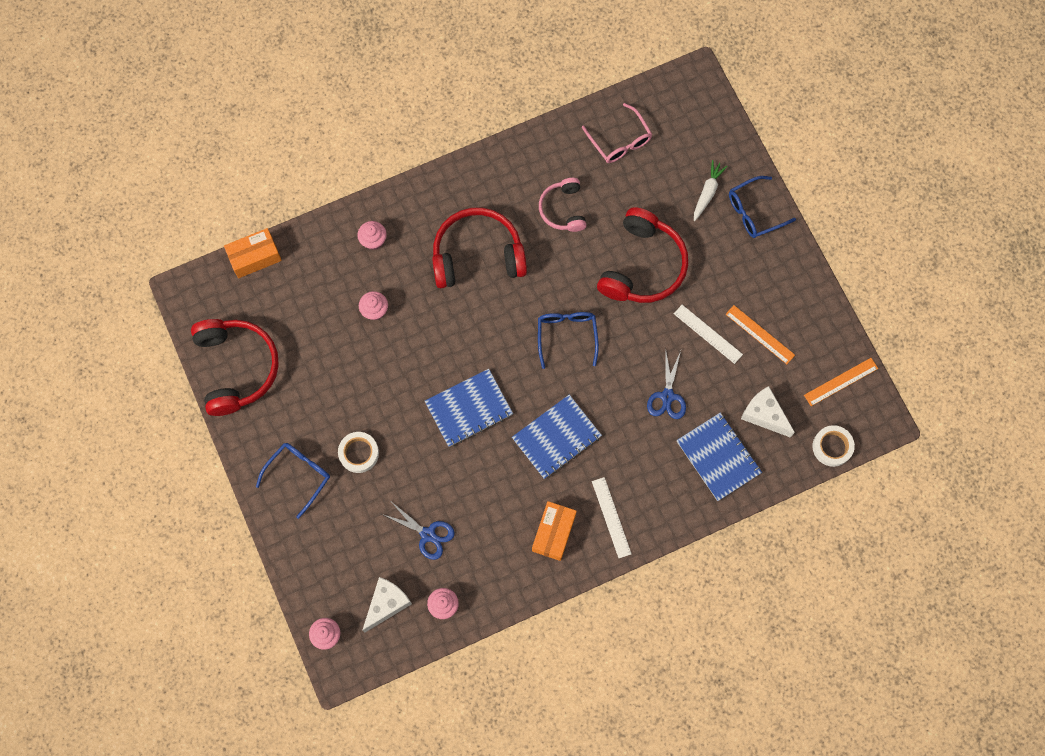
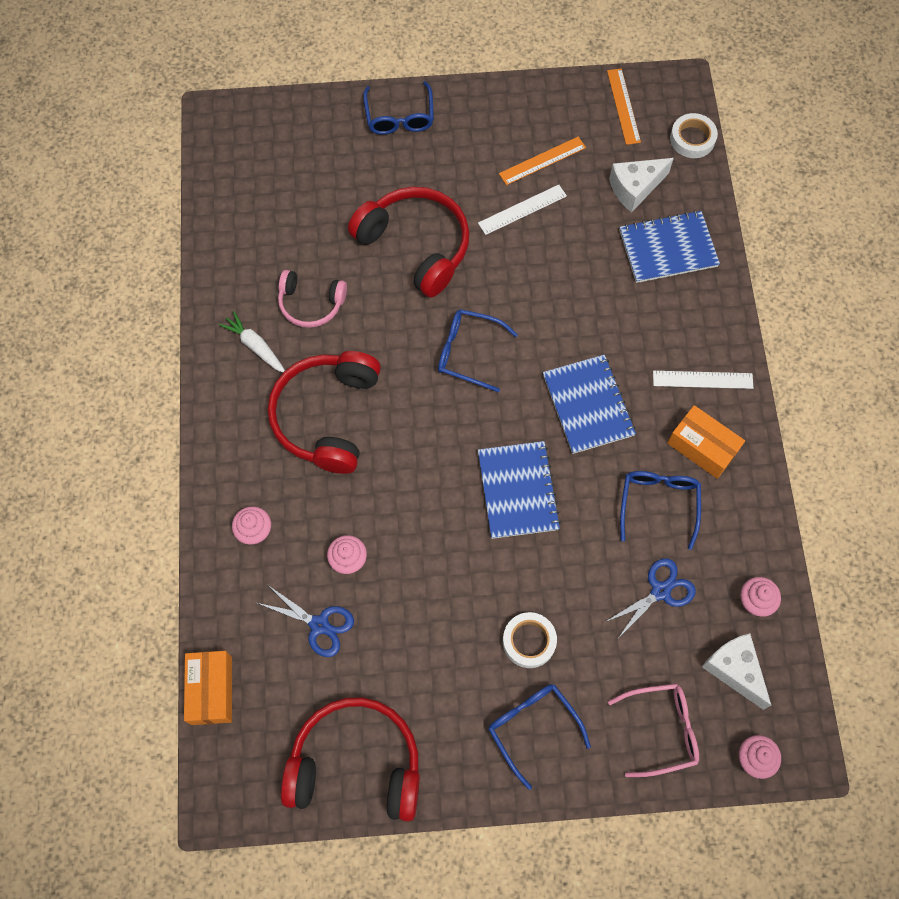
camera: 70 degrees left, 5 degrees down
pink glasses [582,103,652,163] -> pink glasses moved to [608,683,699,777]
blue scissors [647,351,686,419] -> blue scissors moved to [258,585,354,657]
white carrot [694,160,728,221] -> white carrot moved to [219,311,285,372]
none -> blue glasses [620,471,701,550]

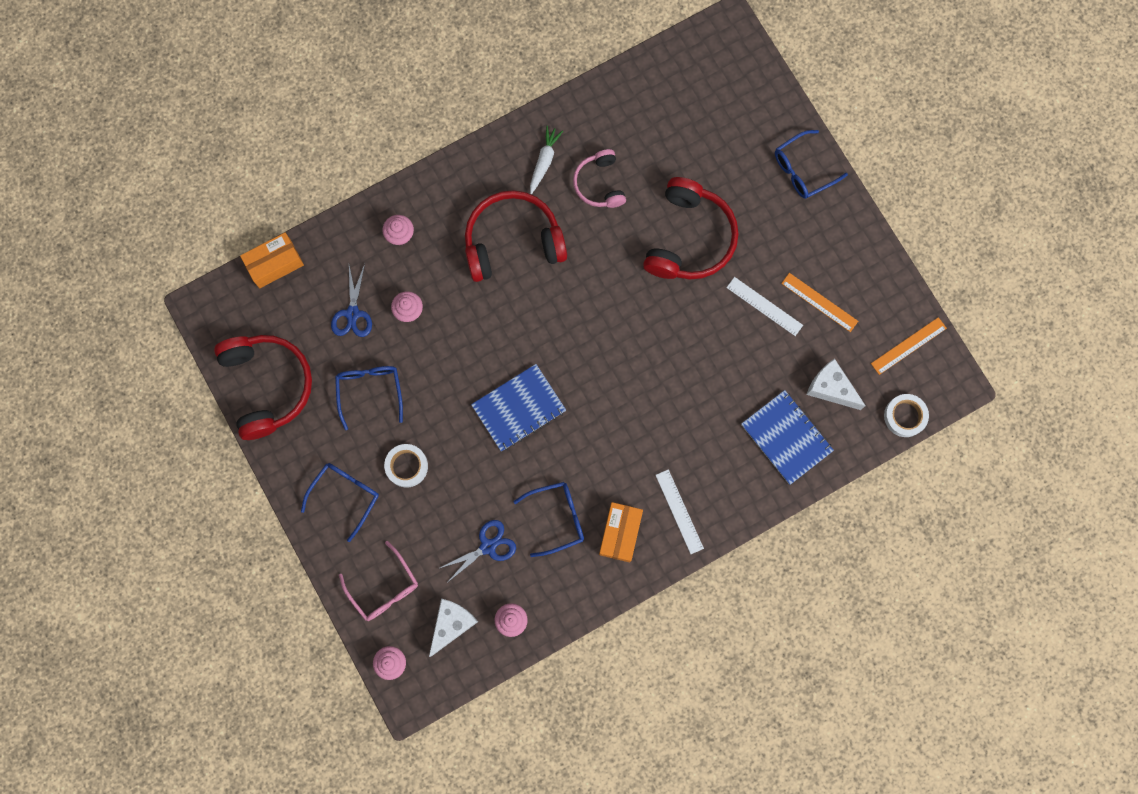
camera: 65 degrees right, 10 degrees up
blue glasses [438,309,518,392] -> blue glasses moved to [335,366,403,430]
blue notebook [543,355,636,454] -> none
blue scissors [605,558,696,637] -> blue scissors turned 60 degrees counterclockwise [438,520,516,583]

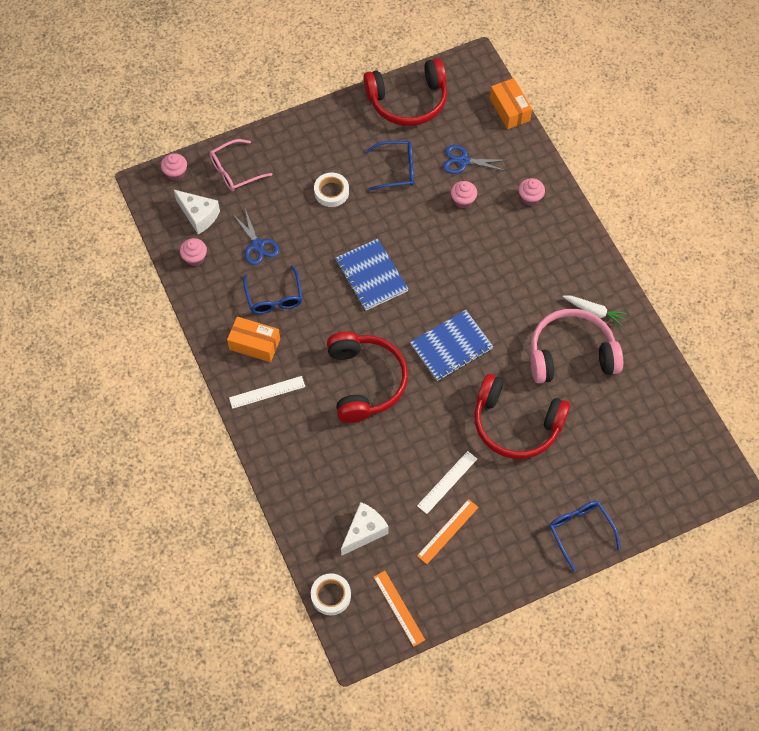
camera: 95 degrees right, 15 degrees down
blue glasses [301,463,379,542] -> none
red headphones [465,190,567,282] -> red headphones moved to [327,331,408,423]
pink headphones [573,149,626,208] -> pink headphones [531,309,623,383], size x1.73
blue notebook [741,390,834,485] -> blue notebook moved to [410,310,494,381]

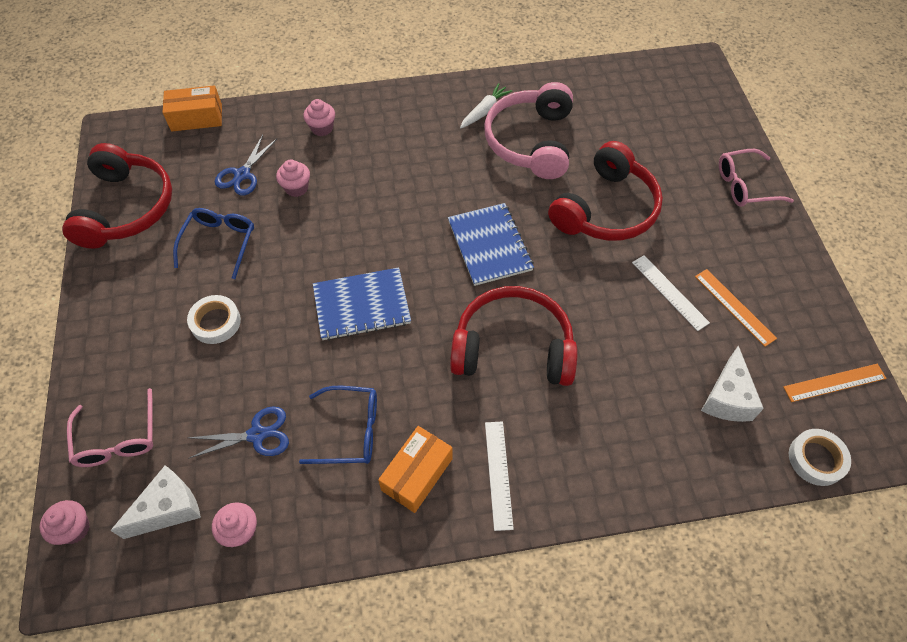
camera: 75 degrees left, 5 degrees down
white cheese [341,502,389,556] -> white cheese turned 135 degrees counterclockwise [701,346,764,422]
blue glasses [549,501,621,572] -> pink glasses [719,149,794,207]

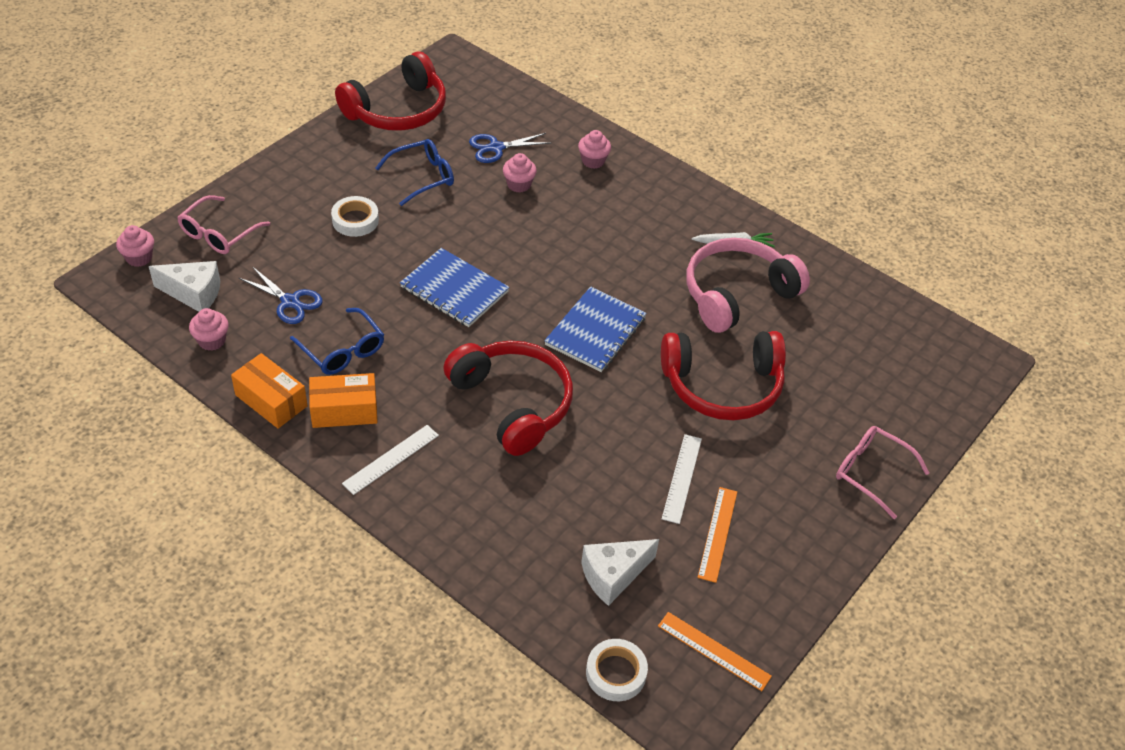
camera: 45 degrees right, 10 degrees down
orange box [163,85,222,132] -> orange box moved to [231,353,307,429]

